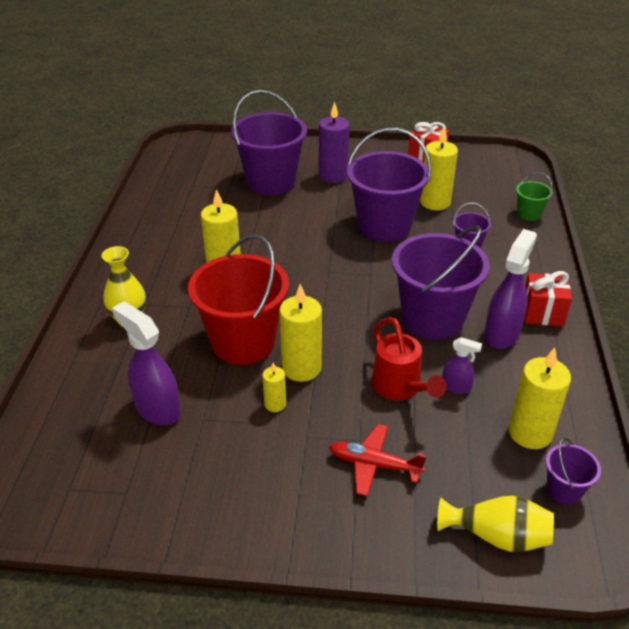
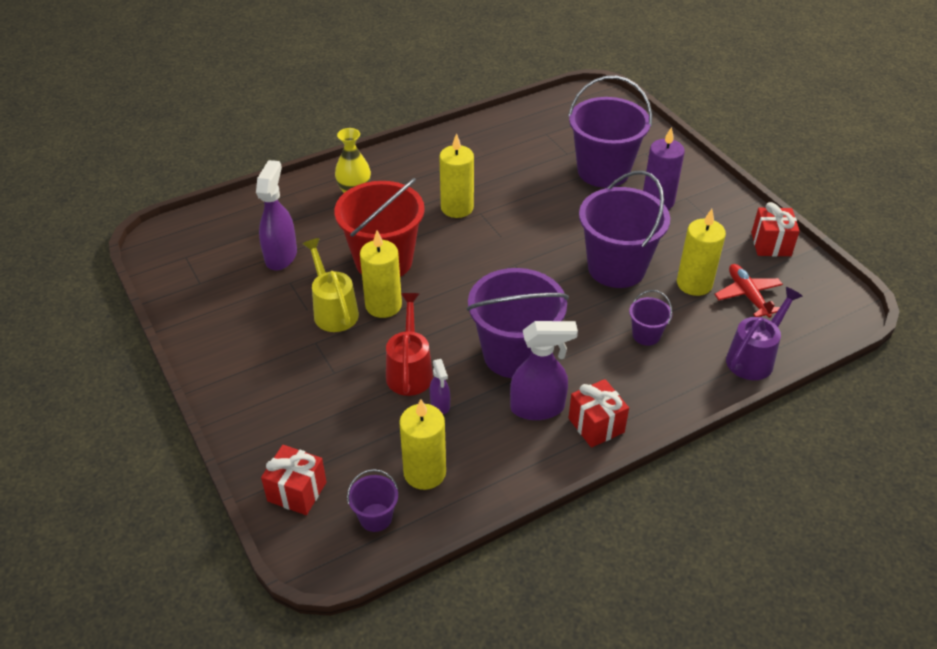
camera: 55 degrees right, 5 degrees up
yellow candle [262,363,286,412] -> yellow watering can [303,238,359,332]
red plane [329,424,426,496] -> red plane moved to [714,264,783,318]
red watering can [371,317,447,400] -> red watering can turned 150 degrees clockwise [386,293,433,396]
yellow vase [437,496,554,552] -> red gift [261,445,326,515]
green bucket [516,173,552,221] -> purple watering can [726,287,803,380]

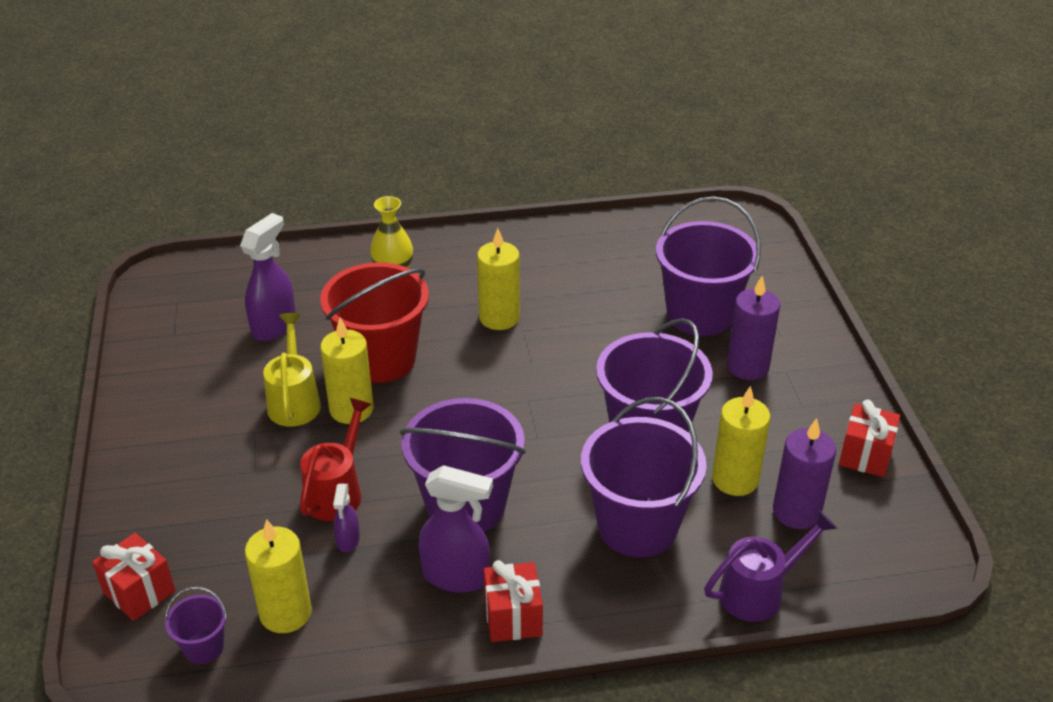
camera: 20 degrees right, 5 degrees down
purple bucket [629,290,672,346] -> purple bucket [581,397,707,557], size x2.22
red plane [714,264,783,318] -> purple candle [773,418,836,529]

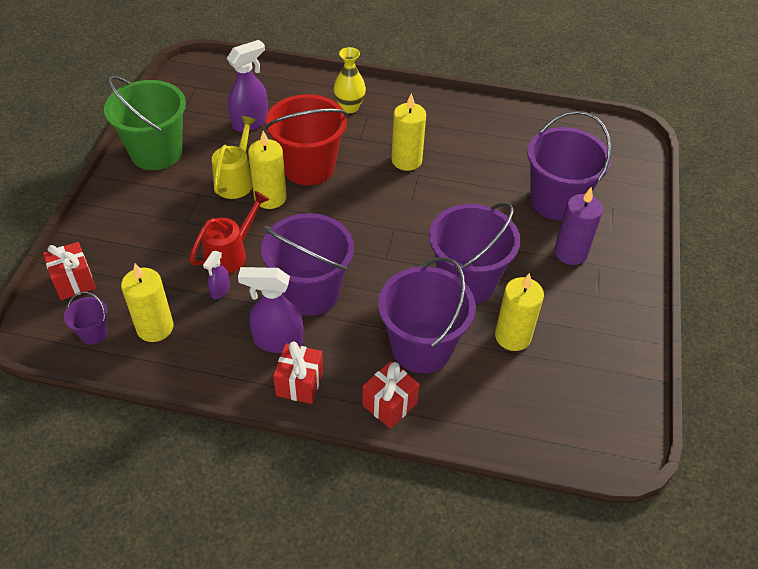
camera: 20 degrees right, 10 degrees up
purple spray bottle [419,465,493,593] -> purple spray bottle turned 150 degrees clockwise [238,267,303,353]
purple watering can [704,510,838,622] -> none
purple candle [773,418,836,529] -> none
red gift [839,400,900,477] -> red gift moved to [362,361,419,429]
none -> green bucket [104,76,186,170]

